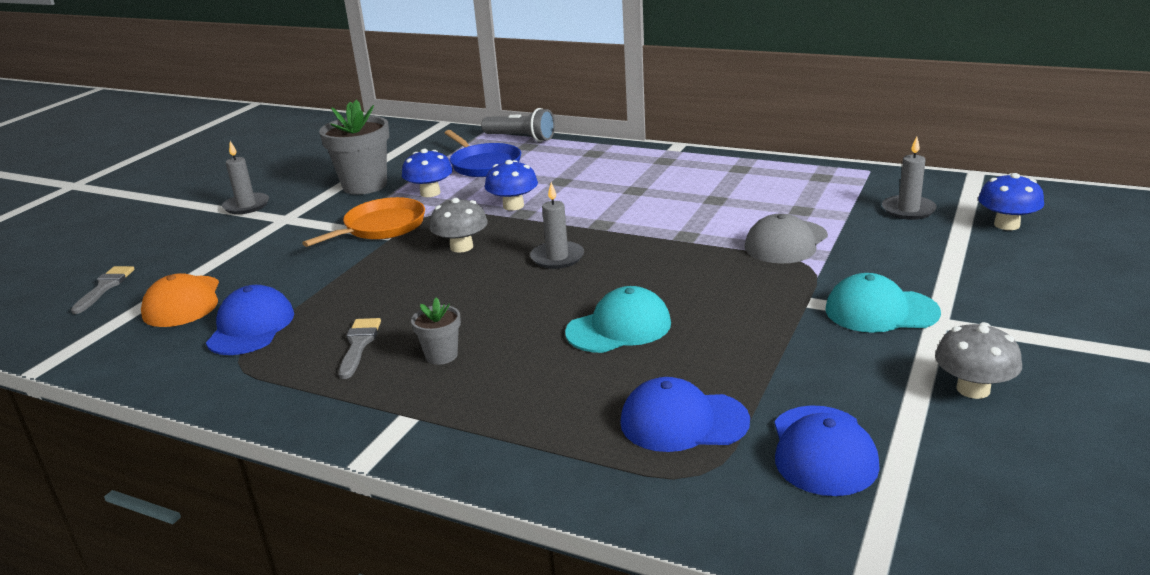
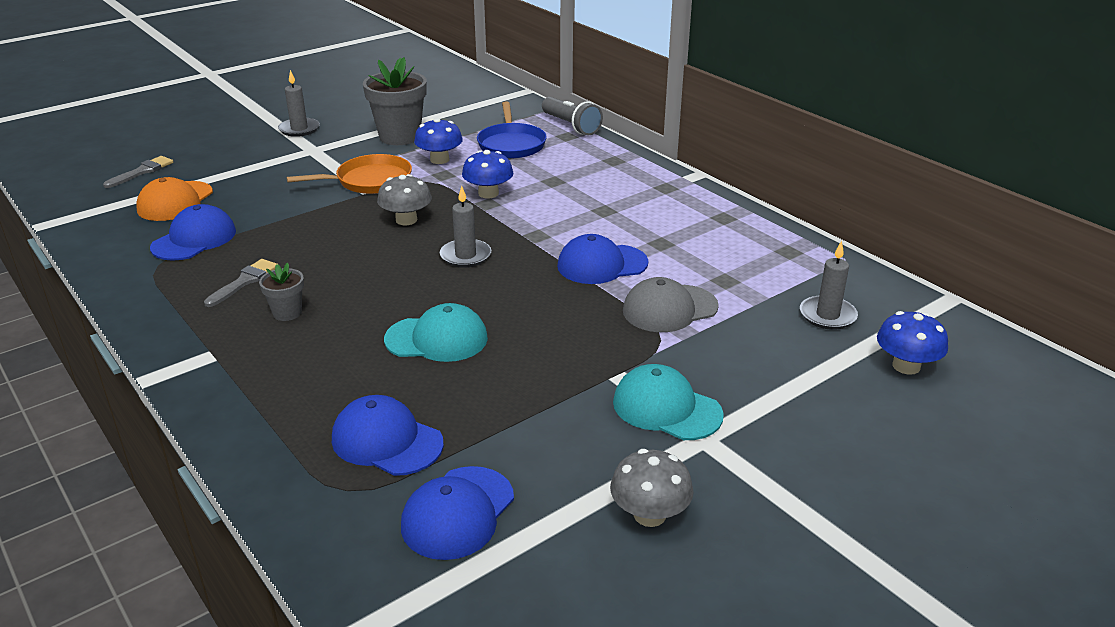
camera: 25 degrees right, 5 degrees up
none -> blue cap [557,234,648,284]

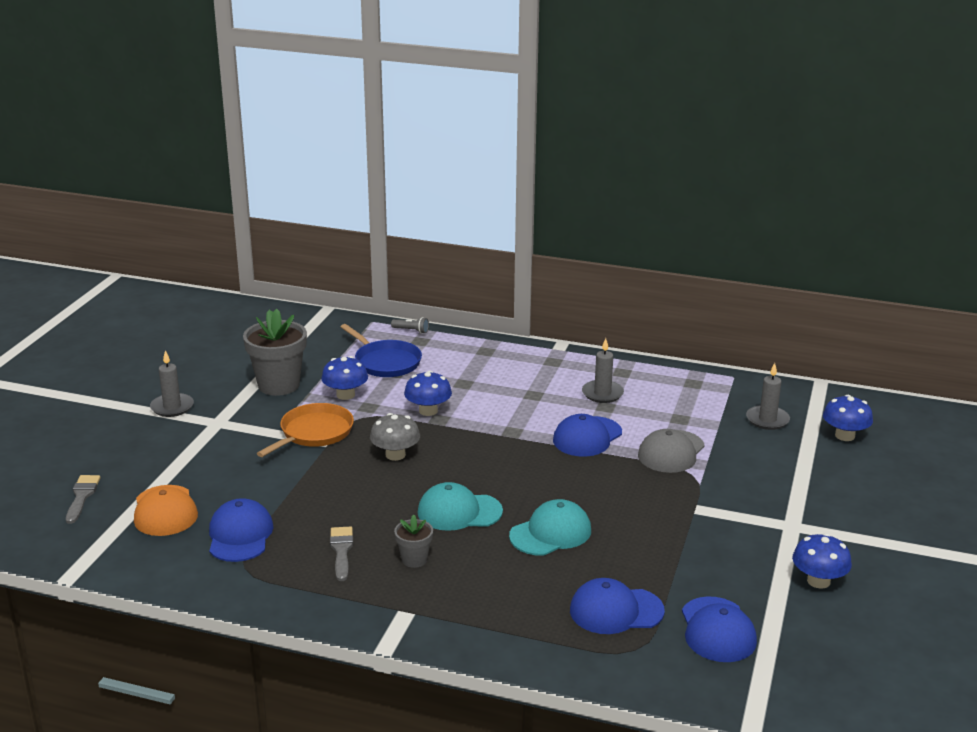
camera: 35 degrees left, 5 degrees down
grey candle [440,186,491,268] -> grey candle moved to [582,338,624,403]
grey flashlight [542,97,603,135] -> grey flashlight [391,317,429,334], size x0.53
grey mushroom [610,449,694,527] -> blue mushroom [792,533,852,589]
turquoise cap [613,364,724,440] -> turquoise cap moved to [418,482,503,531]

